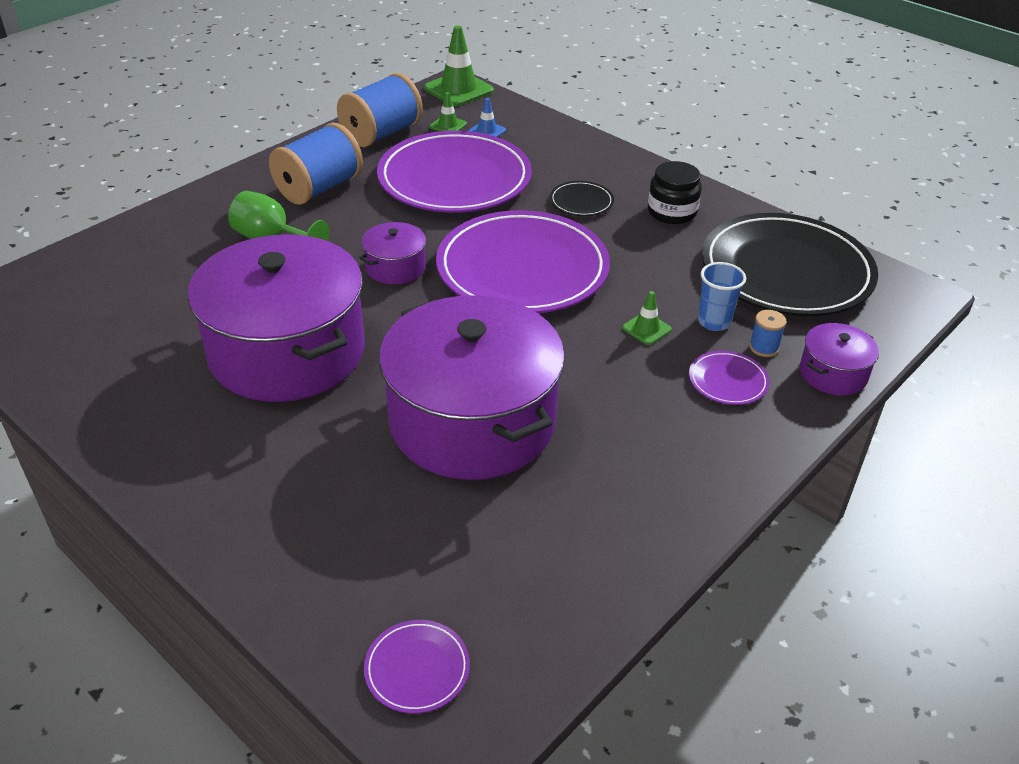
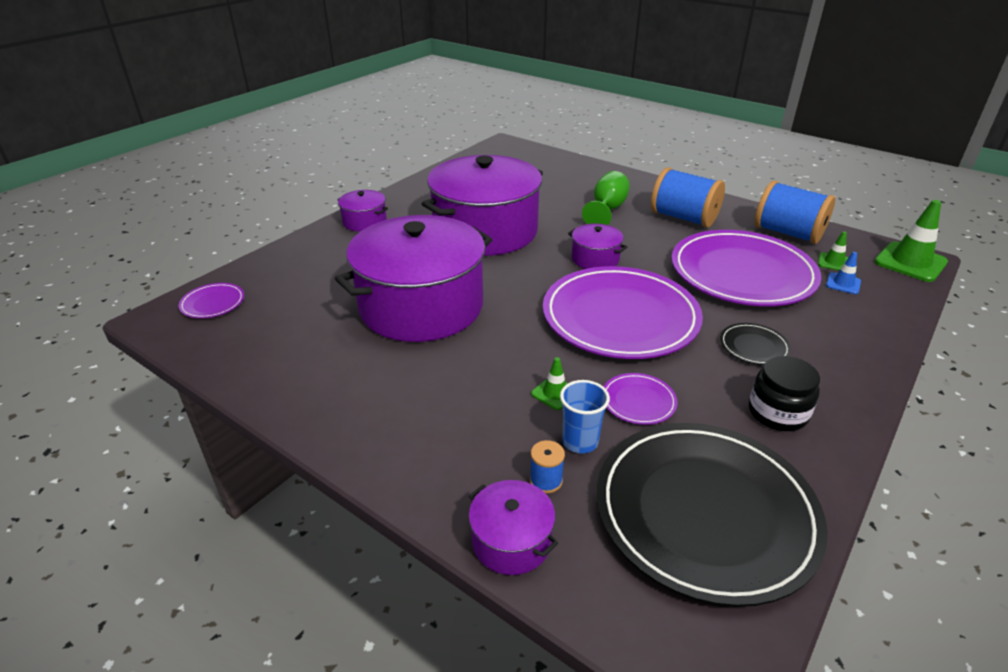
camera: 85 degrees right, 5 degrees down
purple plate [689,351,769,405] -> purple plate moved to [604,373,677,425]
none -> purple pot [337,190,388,232]

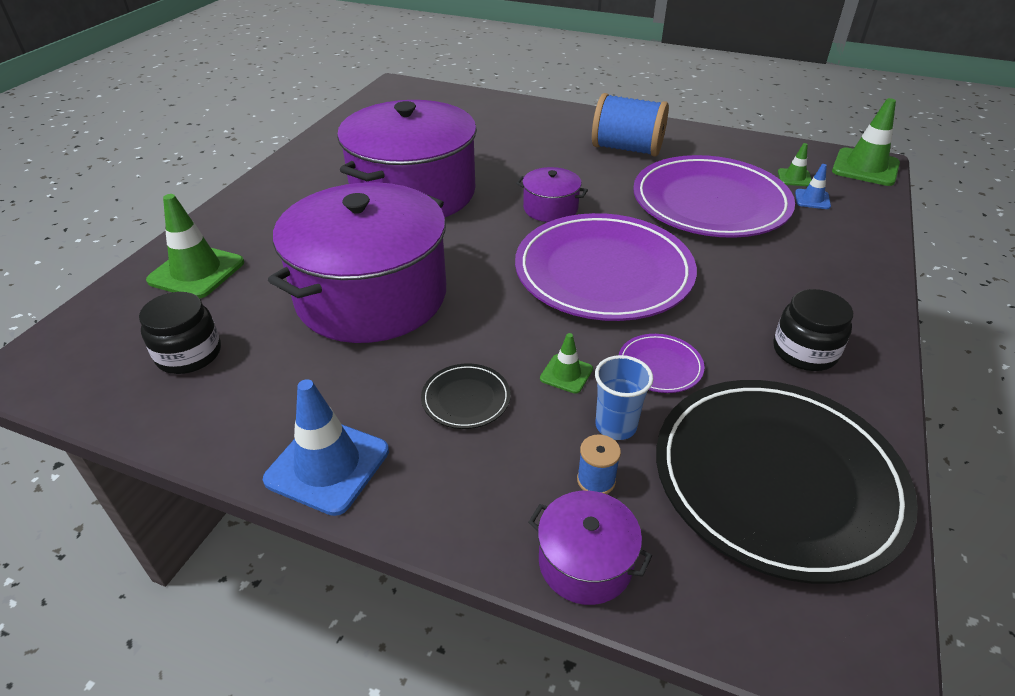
camera: 15 degrees left, 5 degrees up
purple plate [179,283,244,318] -> none
purple pot [337,190,388,232] -> none
green goblet [582,171,630,225] -> none
black plate [720,323,791,365] -> black plate moved to [421,364,511,429]
blue spool [755,180,835,244] -> none
none -> black jar [139,292,221,374]
none -> green traffic cone [146,194,244,298]
none -> blue traffic cone [263,379,389,516]

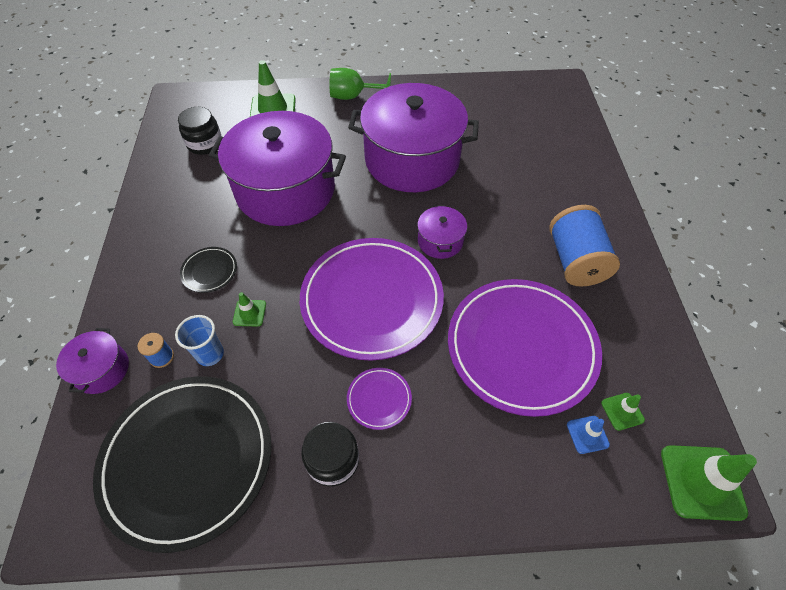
camera: 65 degrees right, 15 degrees up
blue traffic cone [263,379,389,516] -> none
purple plate [619,334,705,393] -> purple plate moved to [347,368,412,430]
none -> green goblet [330,68,391,100]

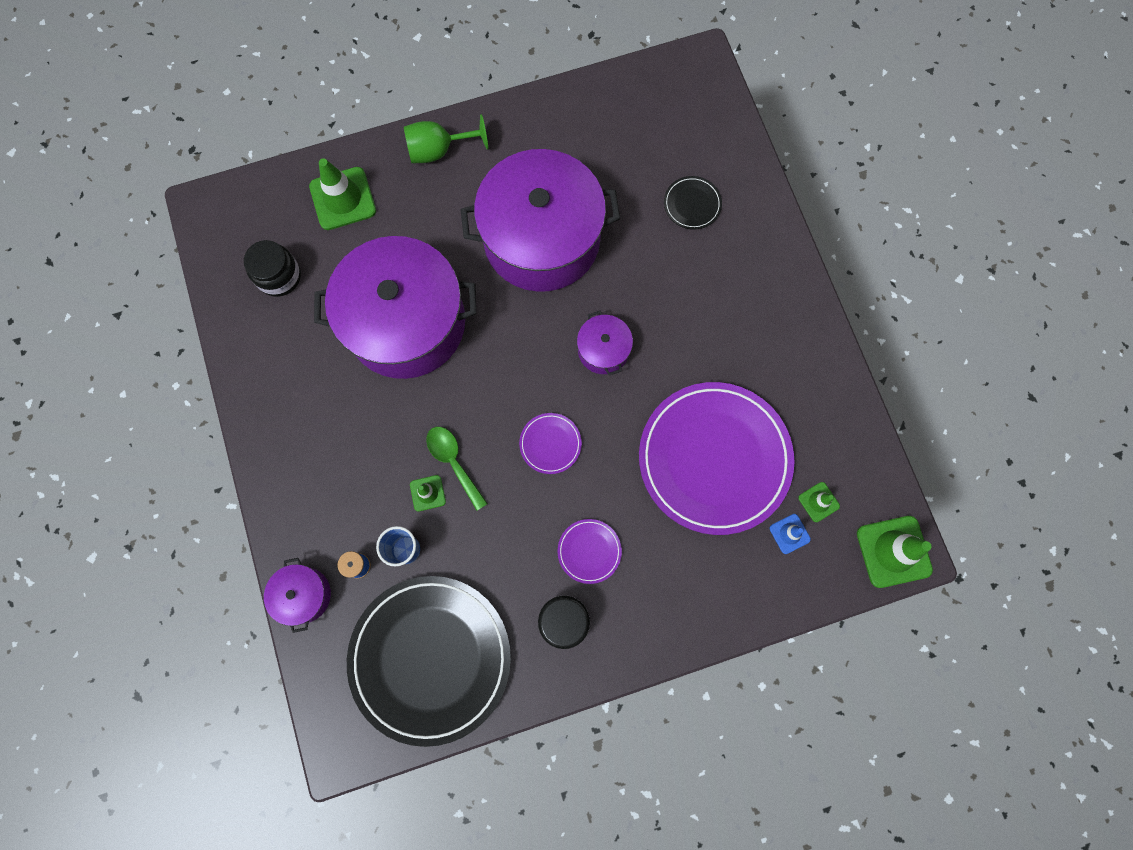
camera: 15 degrees left, 20 degrees up
black plate [180,247,237,293] -> black plate moved to [664,176,722,230]
purple plate [300,238,444,361] -> purple plate [519,413,582,474], size x0.41
blue spool [549,205,620,287] -> none
none -> green spoon [426,427,488,511]

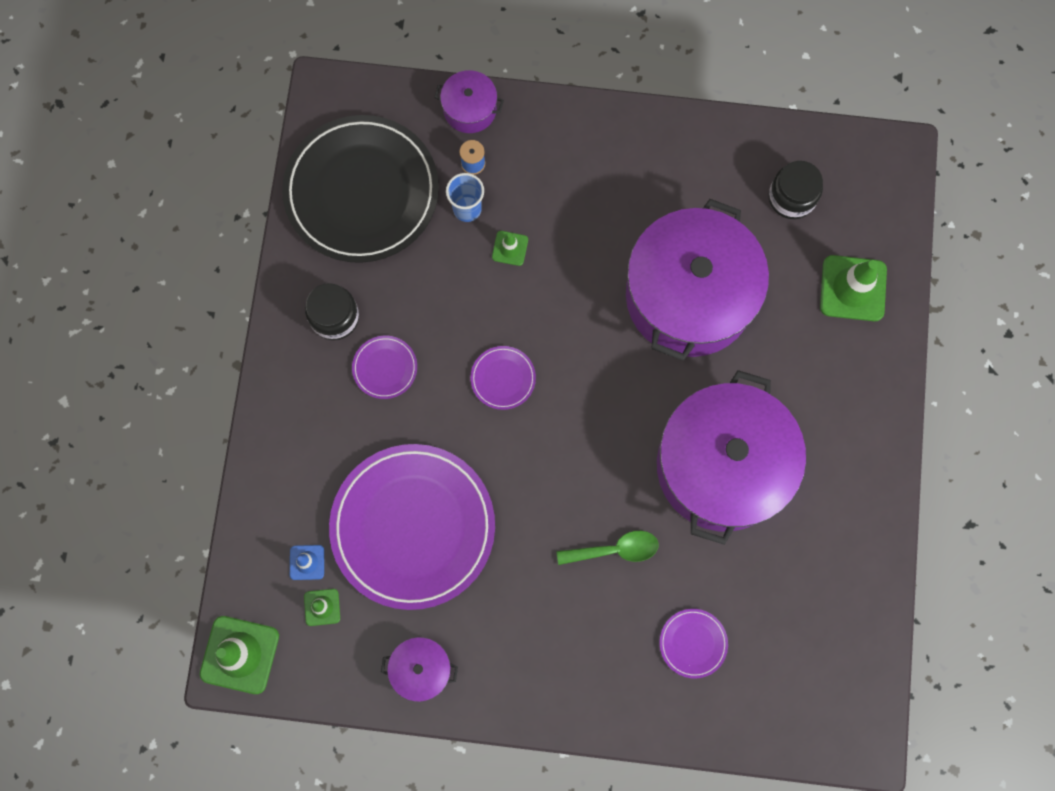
camera: 115 degrees right, 0 degrees up
green goblet [404,114,488,163] -> none
green spoon [426,427,488,511] -> green spoon moved to [557,531,659,565]
purple pot [577,311,633,375] -> purple pot moved to [381,637,458,702]
black plate [664,176,722,230] -> purple plate [660,609,728,679]

